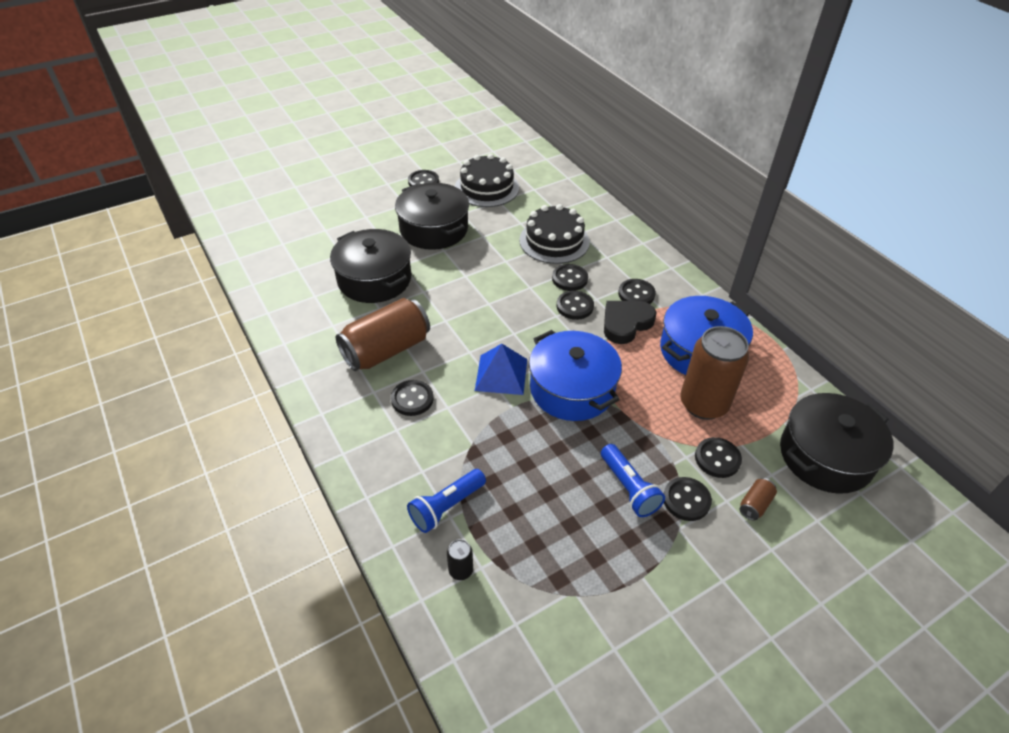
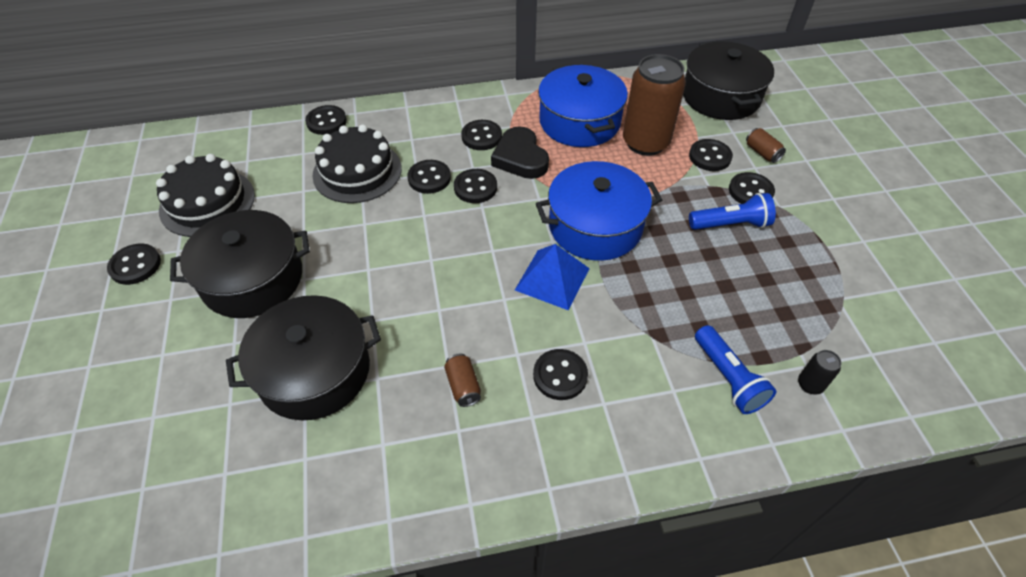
camera: 70 degrees left, 5 degrees up
brown can [336,298,430,371] -> brown can [444,353,481,407], size x0.41
none -> black button [305,105,347,135]

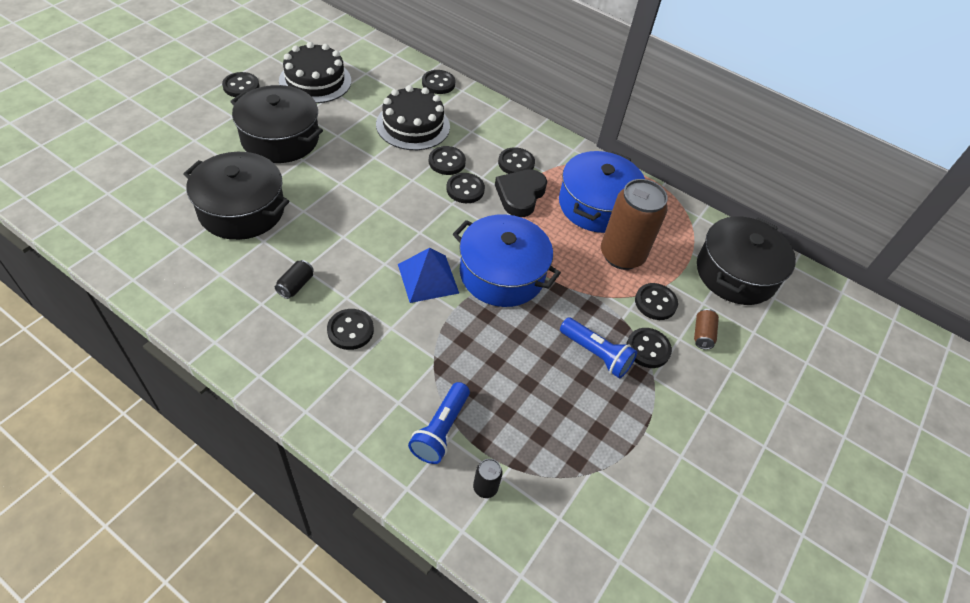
camera: 40 degrees right, 0 degrees up
brown can [444,353,481,407] -> black can [275,260,314,299]

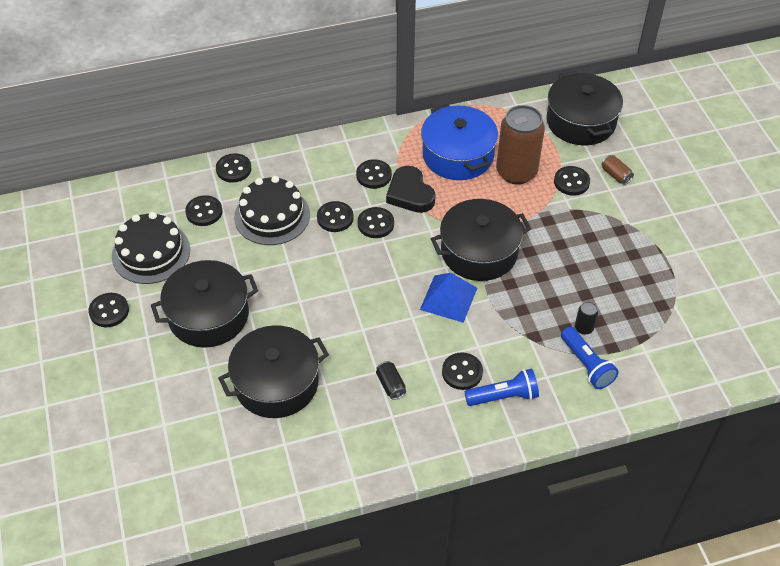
camera: 45 degrees left, 0 degrees up
blue pot [453,214,561,307] -> black pot [431,199,531,281]
black can [473,459,503,498] -> black can moved to [575,301,598,335]
blue flashlight [560,317,637,378] -> blue flashlight moved to [465,369,539,406]
black button [626,328,672,368] -> black button moved to [185,195,223,226]

